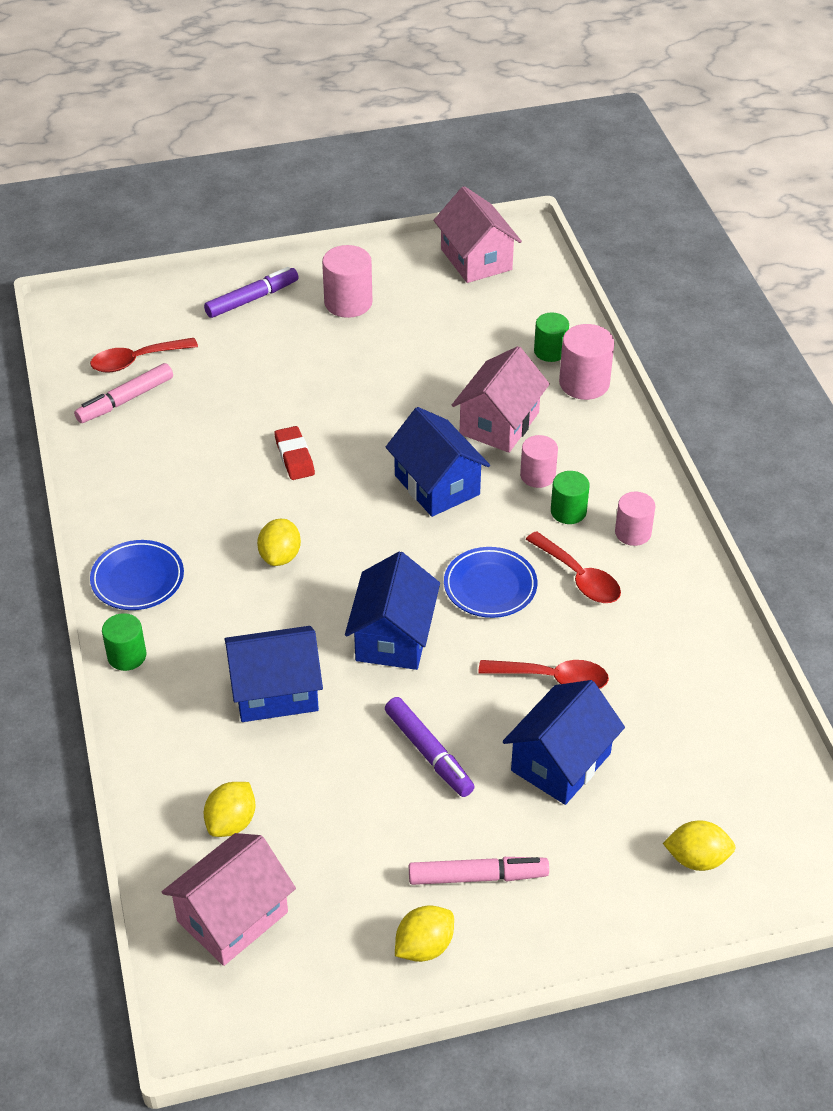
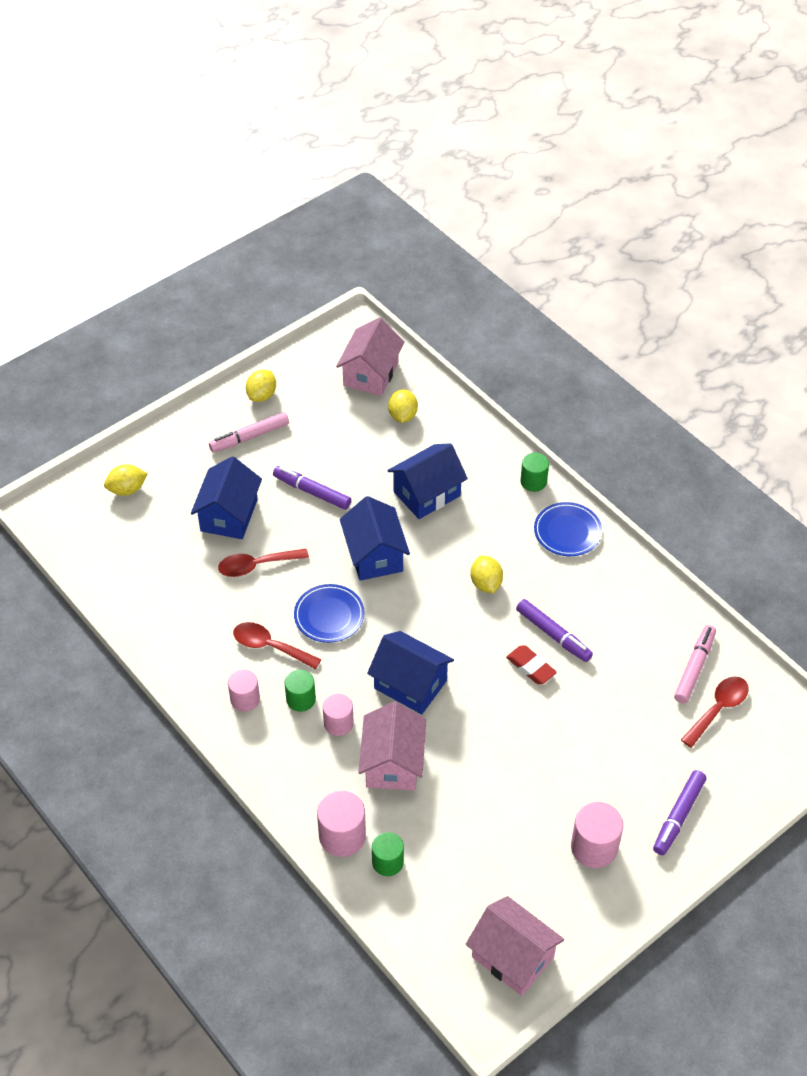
camera: 155 degrees right, 5 degrees up
none -> purple marker [516,599,593,662]

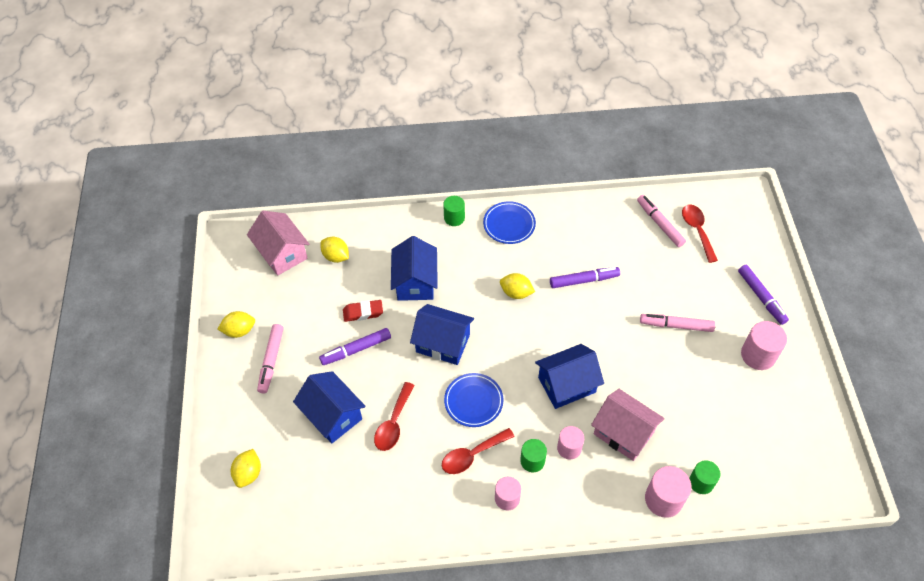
camera: 55 degrees left, 5 degrees up
yellow lemon [246,370,276,402] -> yellow lemon turned 75 degrees counterclockwise [218,311,255,338]
pink house [465,896,564,996] -> none
red eraser [506,645,557,684] -> red eraser moved to [343,300,383,322]
none -> pink marker [640,314,715,332]

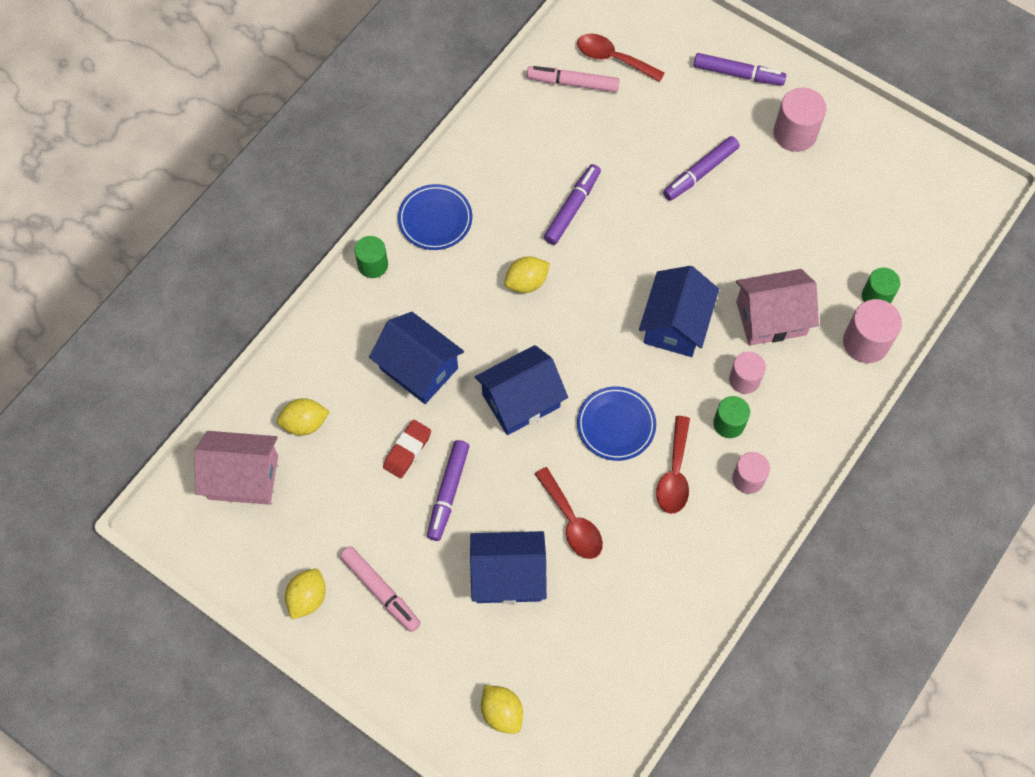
camera: 50 degrees left, 10 degrees up
pink marker [640,314,715,332] -> purple marker [663,136,740,201]

